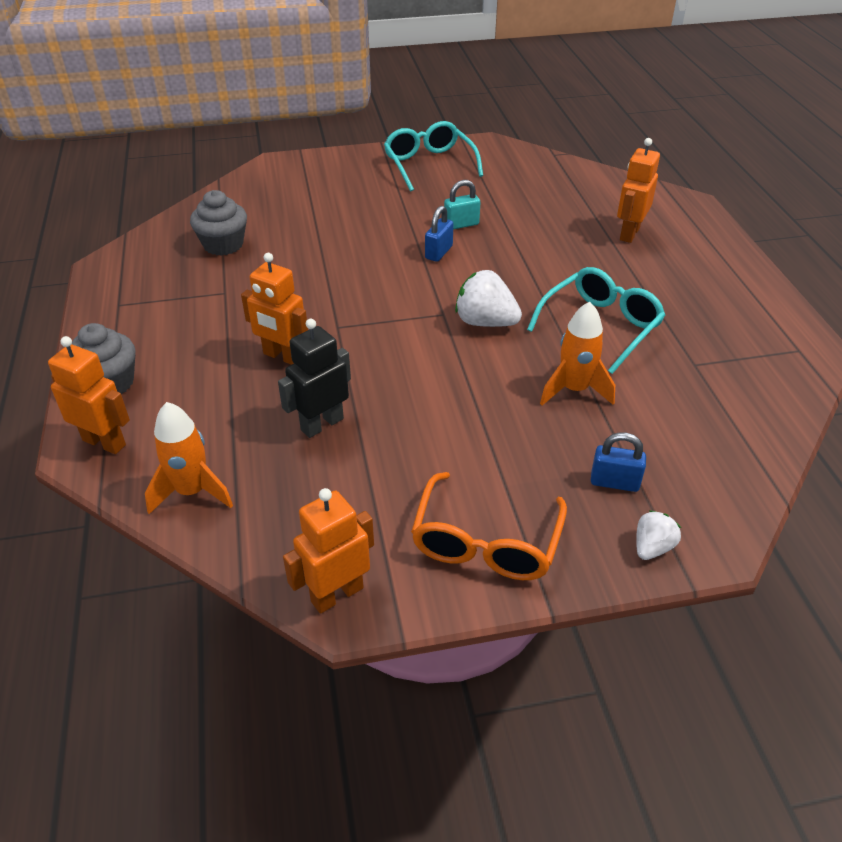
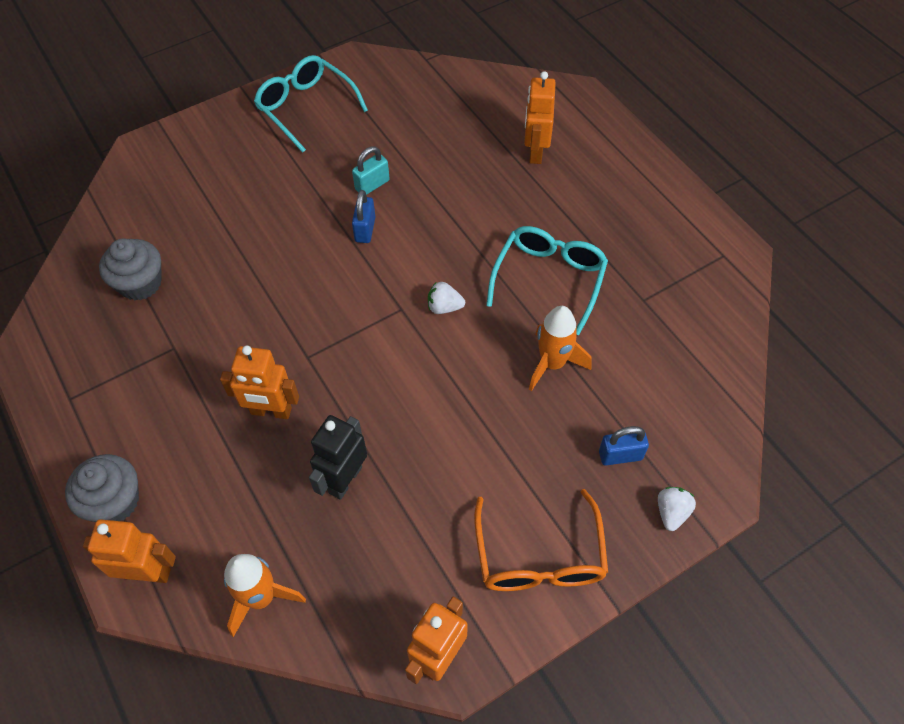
camera: 20 degrees left, 15 degrees up
white strawberry [455,270,522,327] -> white strawberry [428,282,465,314], size x0.58

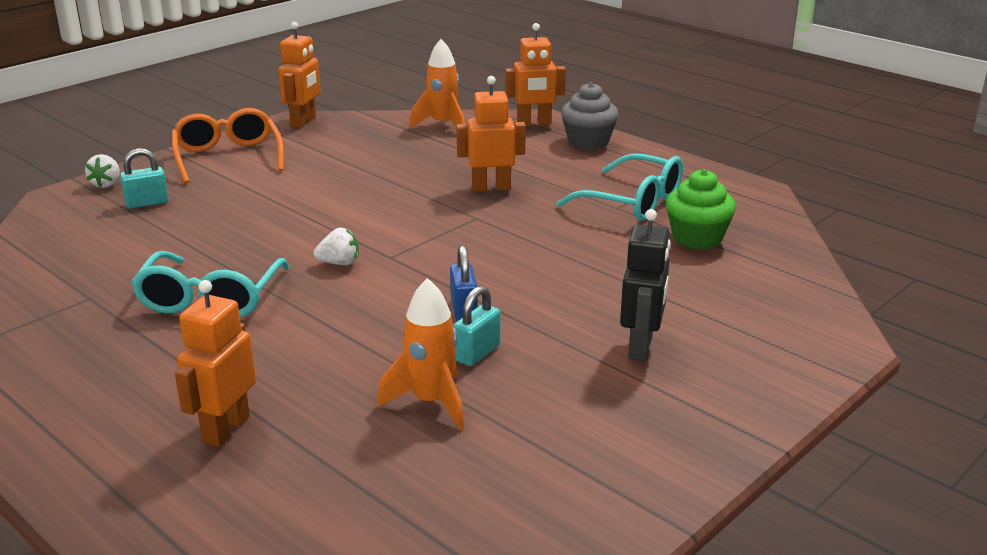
camera: 165 degrees right, 30 degrees down
grey cupcake [99,238,162,300] -> green cupcake [666,169,736,249]
turquoise glasses [254,55,368,153] -> turquoise glasses moved to [556,153,683,221]
black robot [309,415,367,500] -> black robot moved to [620,209,671,361]
orange robot [524,71,556,164] -> orange robot turned 150 degrees counterclockwise [175,280,256,447]
orange rocket [529,306,591,391] -> orange rocket moved to [377,278,464,430]
blue padlock [599,426,649,466] -> turquoise padlock [120,148,169,209]

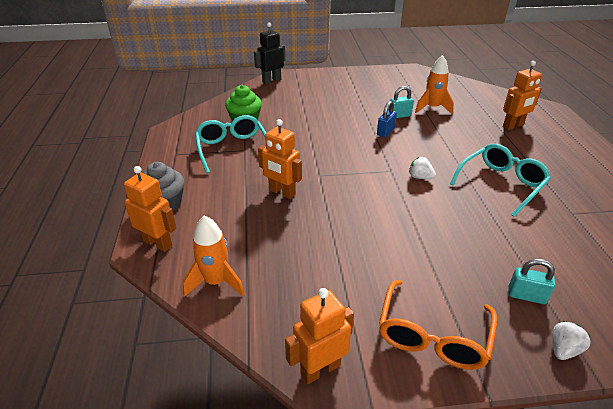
camera: 140 degrees left, 10 degrees up
black robot [620,209,671,361] -> black robot moved to [254,22,285,84]

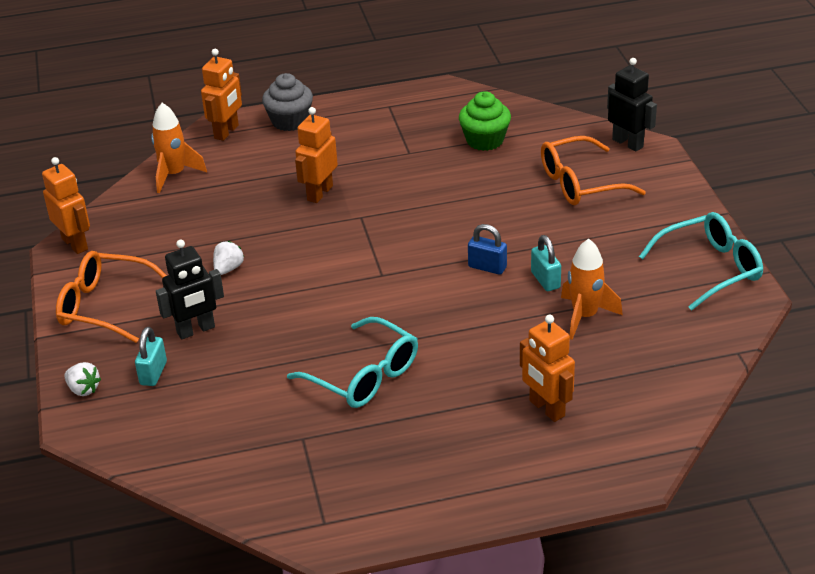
camera: 85 degrees right, 0 degrees up
turquoise glasses [195,115,266,173] -> turquoise glasses moved to [639,212,763,310]
white strawberry [409,157,436,179] -> white strawberry moved to [213,241,244,275]
none -> black robot [156,240,224,339]
none -> orange glasses [541,136,646,205]

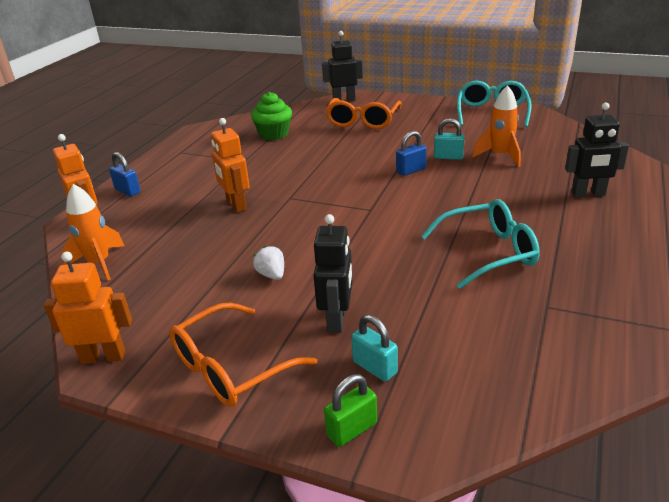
camera: 55 degrees left, 5 degrees down
white strawberry [64,362,101,396] -> green padlock [324,374,377,447]
grey cupcake [262,73,313,131] -> blue padlock [109,152,140,197]
orange robot [520,315,575,422] -> black robot [565,102,629,197]

